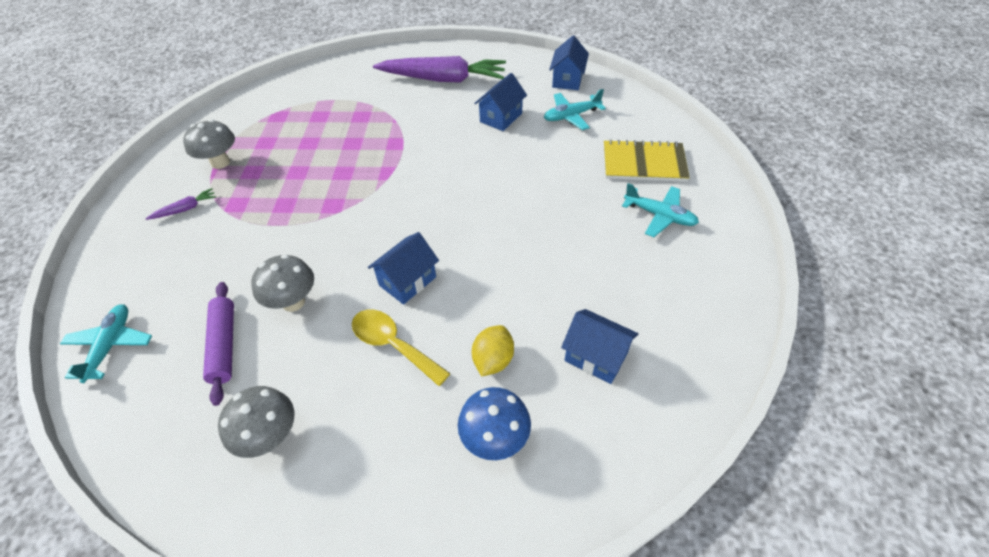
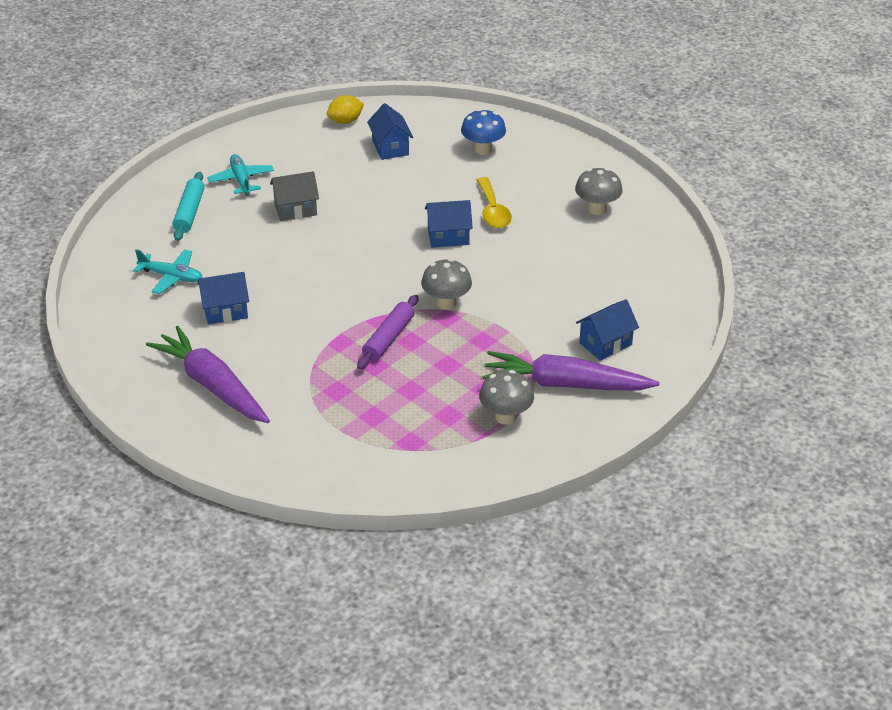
camera: 140 degrees left, 10 degrees down
turquoise plane [60,304,152,383] -> none
purple carrot [145,188,217,220] -> purple carrot [482,351,659,390], size x2.44
purple rolling pin [203,282,234,406] -> purple rolling pin moved to [357,295,419,370]
grey mushroom [251,254,314,312] -> grey mushroom moved to [421,259,472,310]
yellow lemon [472,325,514,376] -> yellow lemon moved to [327,95,364,124]
blue house [549,36,589,90] -> blue house moved to [576,299,639,361]
yellow notebook [604,139,690,182] -> turquoise rolling pin [173,172,205,241]
none -> grey house [270,171,319,221]

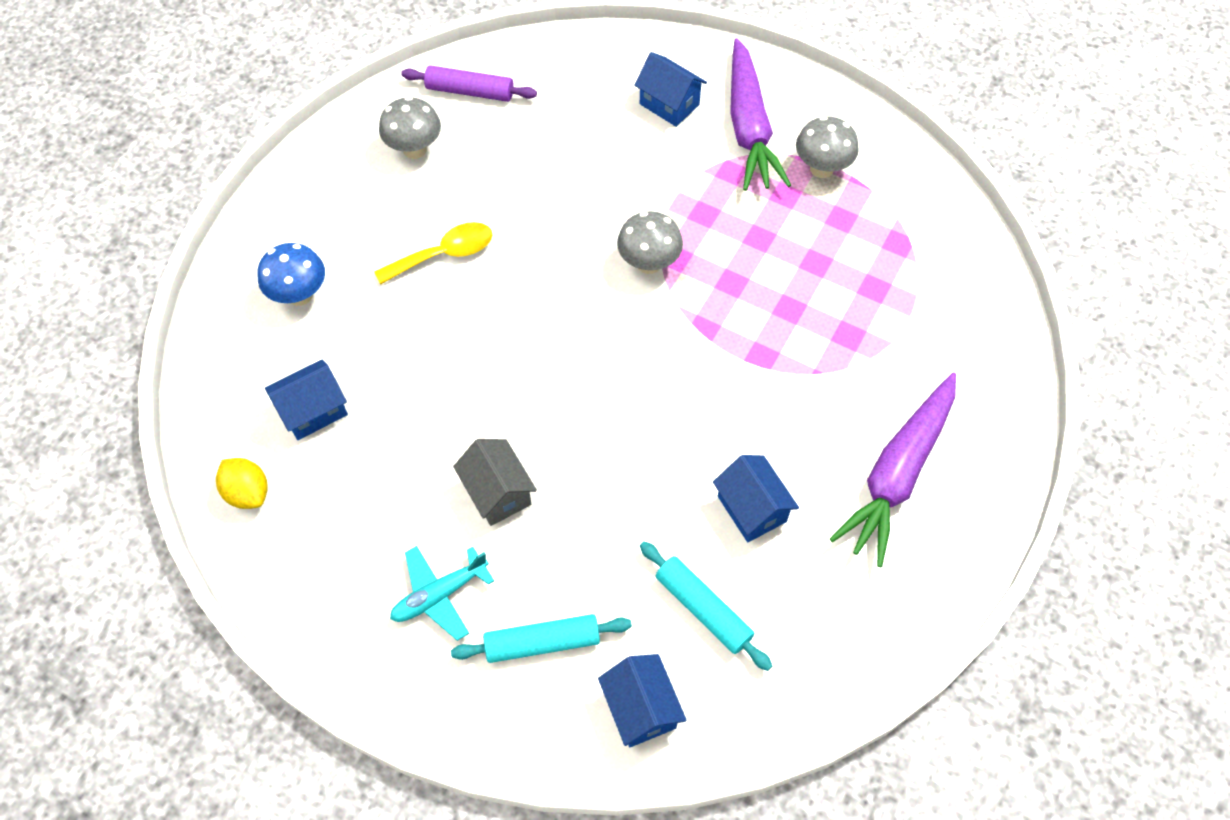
camera: 105 degrees left, 20 degrees up
turquoise plane [133,249,203,294] -> turquoise rolling pin [640,542,772,671]
purple rolling pin [357,295,419,370] -> purple rolling pin moved to [401,65,537,102]
blue house [425,200,473,248] -> blue house moved to [598,654,687,747]

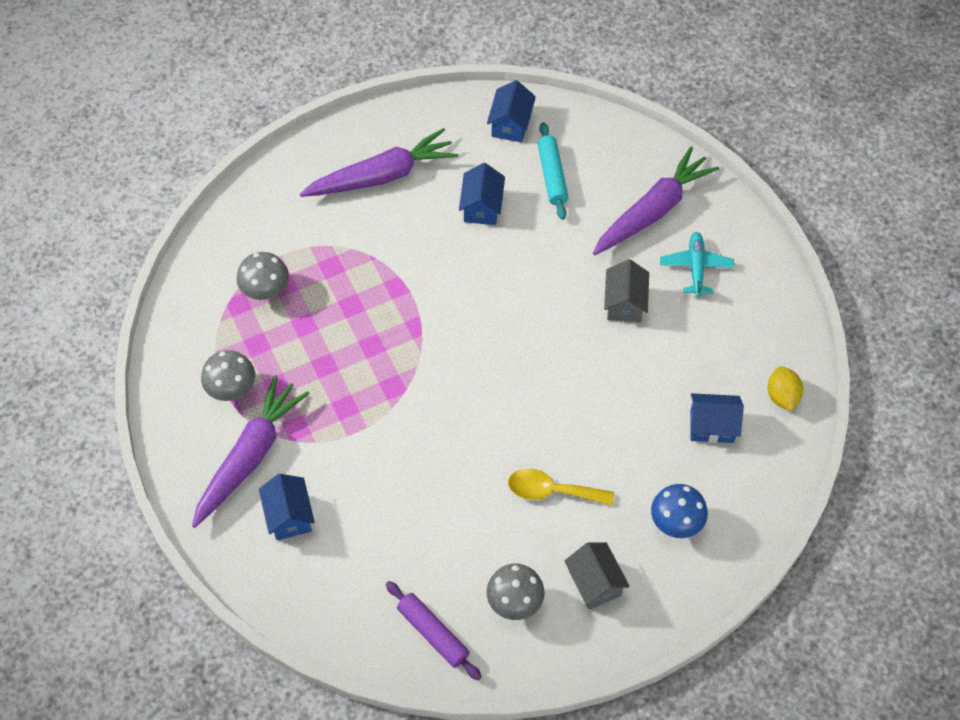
camera: 145 degrees left, 0 degrees up
turquoise plane [390,546,494,641] -> turquoise plane turned 90 degrees counterclockwise [660,232,734,297]
turquoise rolling pin [451,614,632,663] -> purple carrot [593,146,719,255]
blue house [598,654,687,747] -> blue house moved to [487,80,536,143]
grey mushroom [617,211,683,274] -> grey mushroom moved to [237,252,289,300]
none -> grey house [564,542,630,610]

